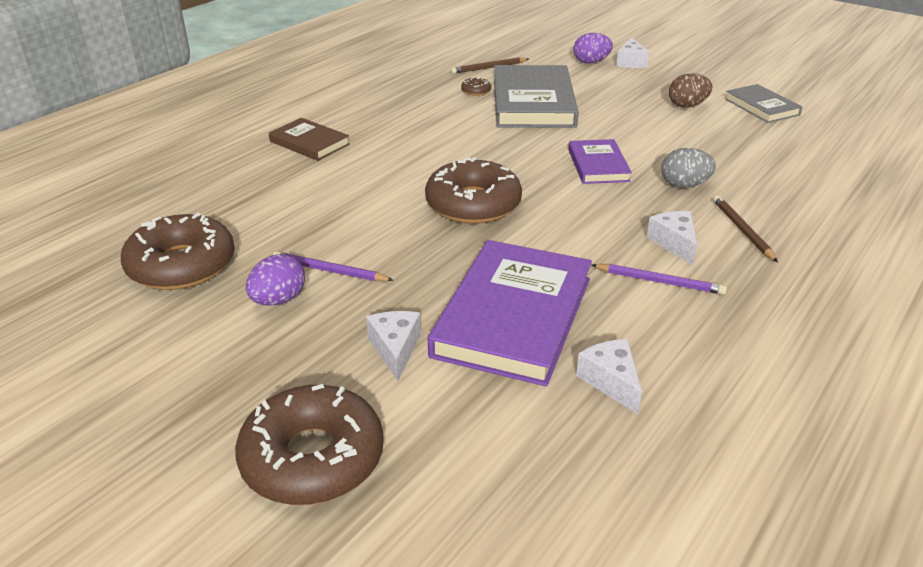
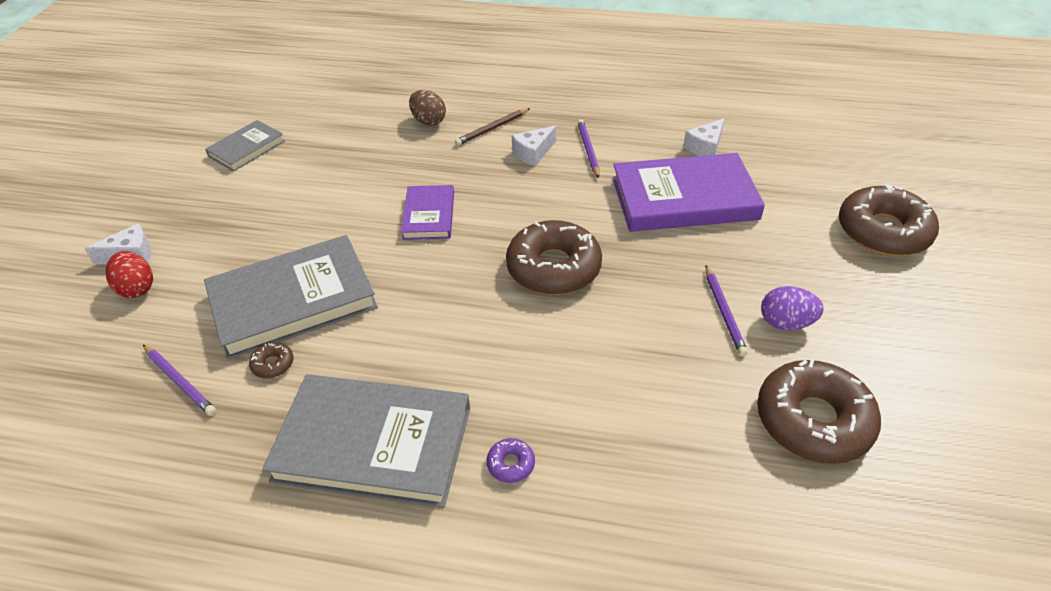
camera: 115 degrees left, 10 degrees up
brown book [269,118,350,161] -> purple donut [487,438,535,483]
white cheese [366,311,421,381] -> none
brown pencil [451,57,529,74] -> purple pencil [143,345,216,416]
purple book [568,139,632,184] -> purple book turned 60 degrees counterclockwise [401,185,454,240]
purple egg [573,33,613,64] -> red egg [105,251,153,298]
grey egg [662,148,716,188] -> none
brown egg [669,73,712,108] -> brown egg moved to [409,90,446,126]
none -> grey book [262,374,470,508]

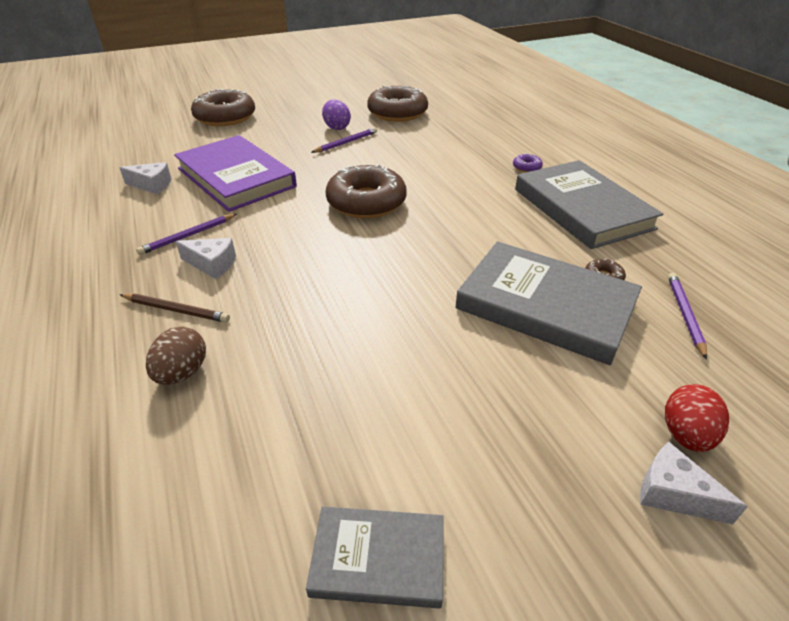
camera: 125 degrees left, 5 degrees down
purple book [401,185,454,240] -> none

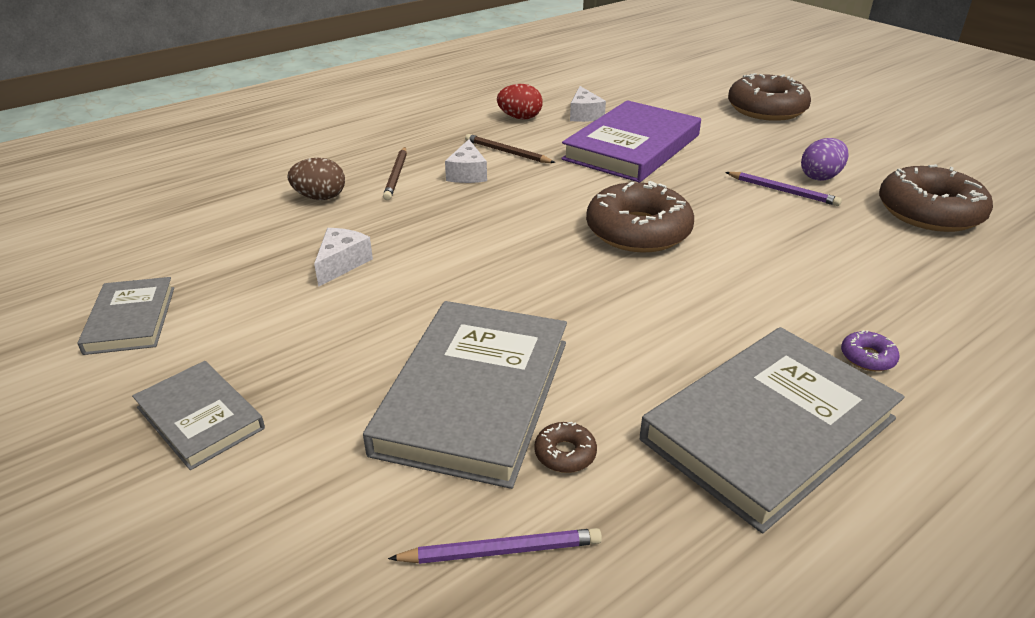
camera: 75 degrees right, 5 degrees down
purple pencil [136,214,237,255] -> brown pencil [465,134,555,163]
white cheese [640,442,748,524] -> white cheese moved to [314,228,373,287]
red egg [665,384,729,452] -> red egg moved to [497,84,543,120]
none -> grey book [132,361,265,470]

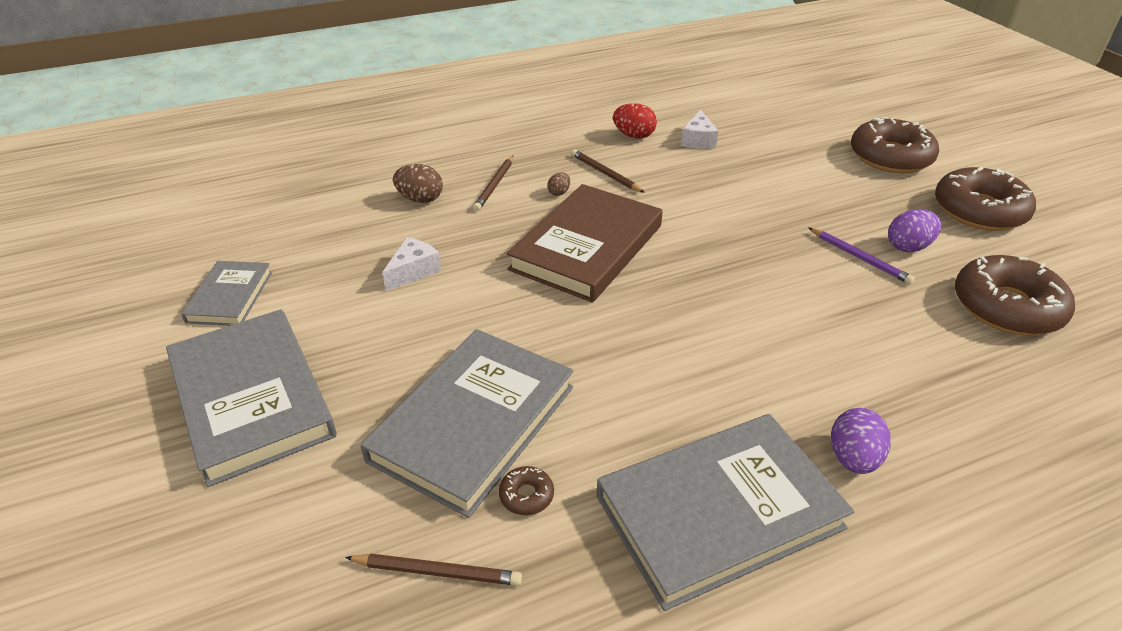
camera: 15 degrees right, 5 degrees up
grey book [132,361,265,470] -> grey book [166,309,337,487], size x1.85
purple pencil [388,528,602,564] -> brown pencil [345,554,522,586]
white cheese [445,139,487,183] -> brown egg [547,172,570,196]
purple book [561,100,701,183] -> none
brown donut [586,181,694,252] -> brown donut moved to [935,167,1036,231]
purple donut [841,330,900,371] -> purple egg [831,408,891,474]
none -> brown book [506,184,663,303]

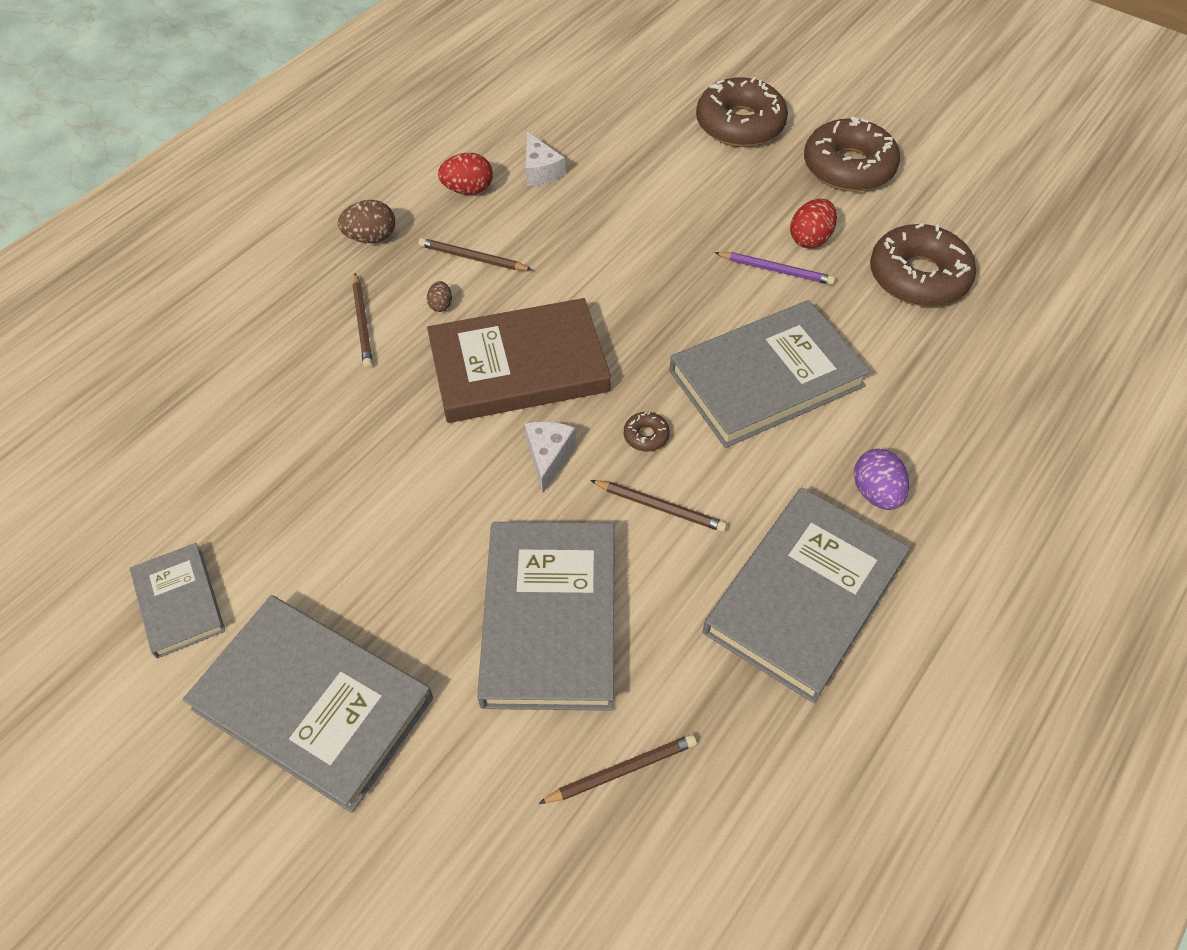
camera: 30 degrees left, 15 degrees up
white cheese [383,237,441,291] -> white cheese moved to [525,421,576,493]
brown egg [393,164,443,203] -> brown egg moved to [338,200,395,243]
brown donut [499,466,554,515] -> brown donut moved to [624,412,670,451]
brown book [506,184,663,303] -> brown book turned 75 degrees clockwise [427,298,611,423]
purple egg [888,209,941,252] -> red egg [790,199,837,248]
none -> brown pencil [590,480,727,532]
none -> grey book [669,300,871,448]

